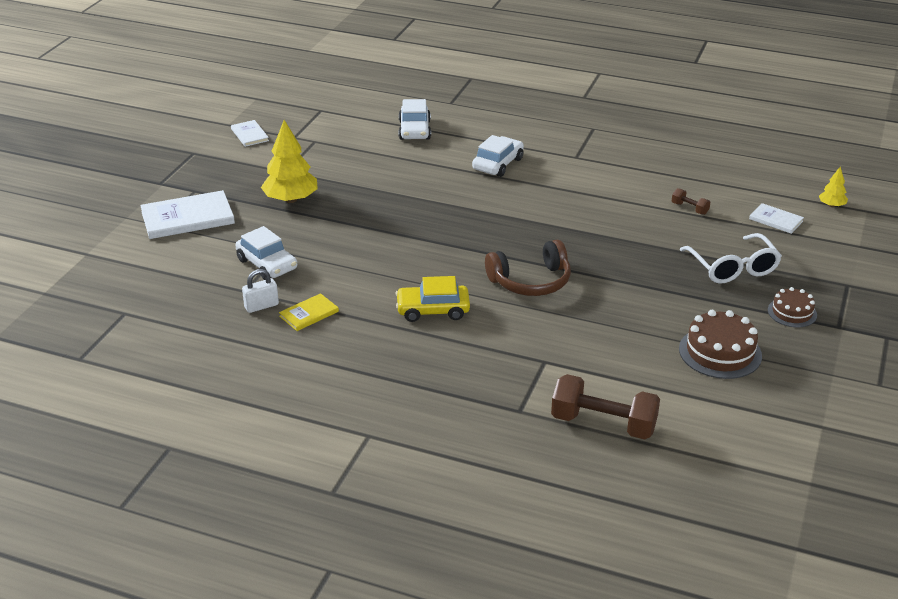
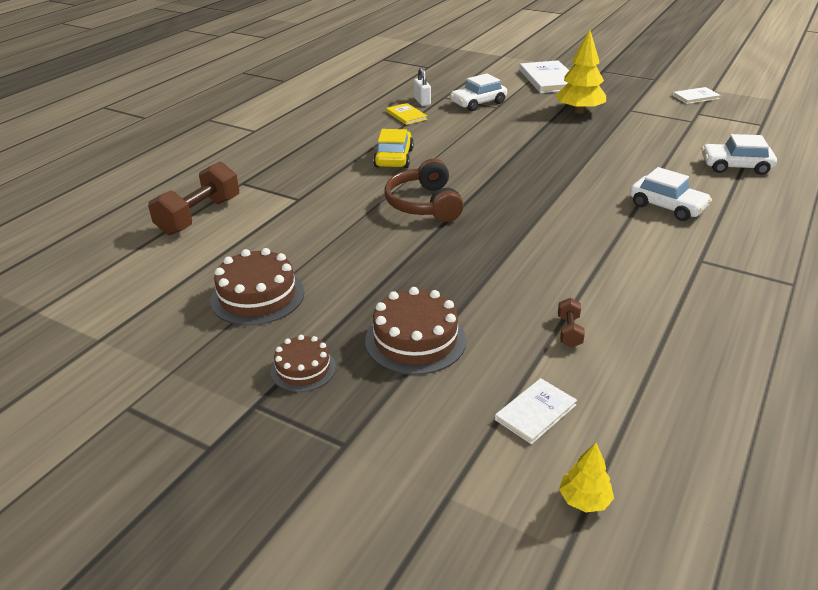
camera: 100 degrees right, 0 degrees up
brown dumbbell [672,188,710,215] -> brown dumbbell turned 45 degrees counterclockwise [558,298,585,347]
white glasses [680,233,782,284] -> brown cake [365,287,466,375]

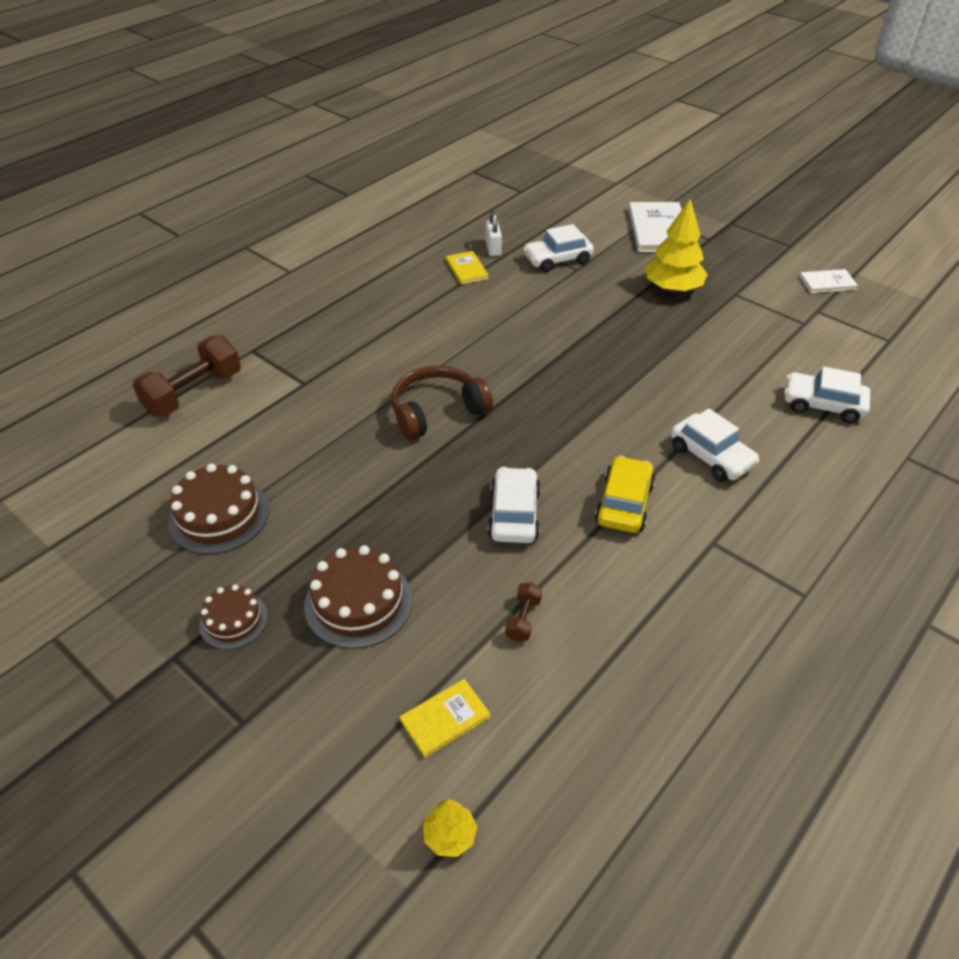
camera: 10 degrees right, 10 degrees up
yellow car [373,129,414,168] -> yellow car moved to [595,456,655,533]
brown headphones [385,158,464,222] -> brown headphones turned 60 degrees clockwise [391,365,493,440]
white book [495,378,577,444] -> yellow book [400,679,491,758]
none -> white car [488,467,541,543]

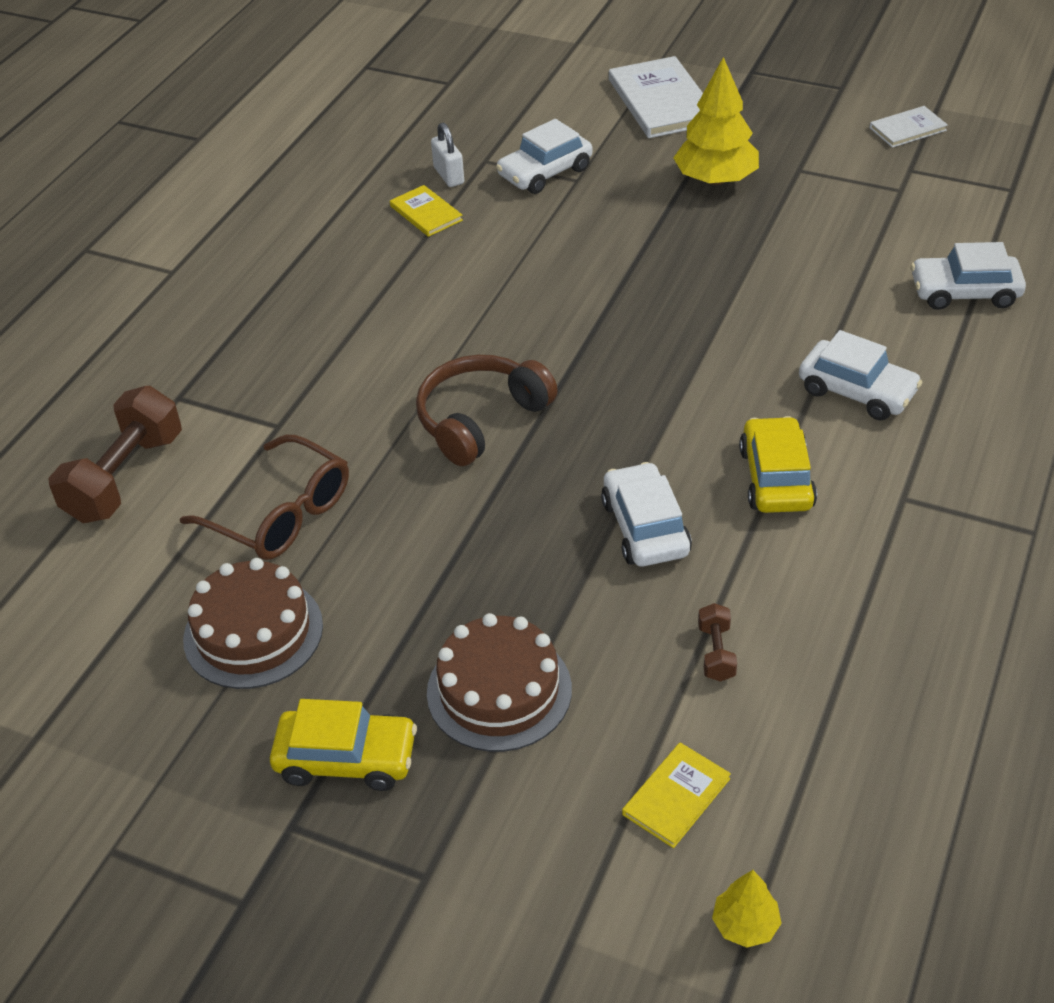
camera: 15 degrees left, 0 degrees up
brown cake [199,584,268,649] -> yellow car [270,699,417,791]
none -> brown glasses [180,435,349,560]

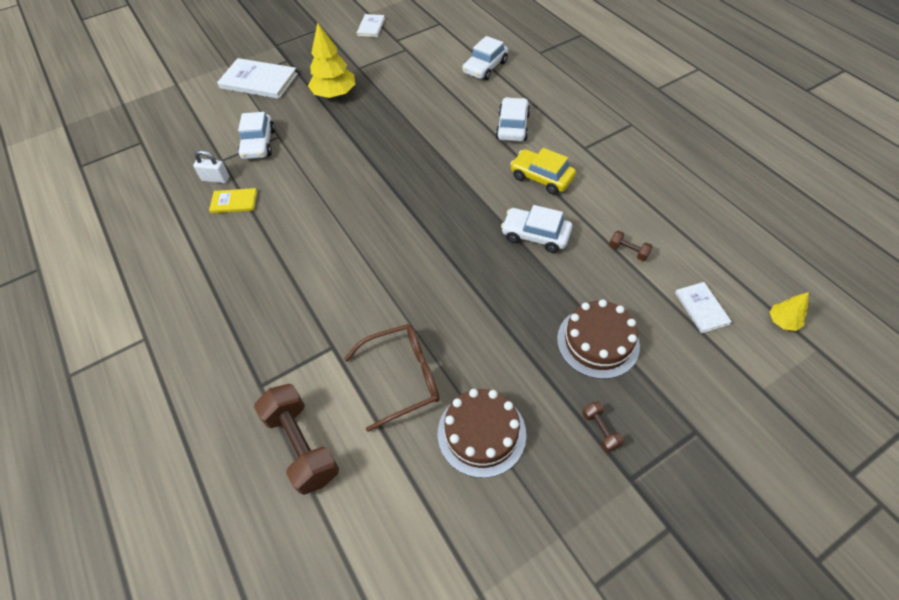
camera: 55 degrees left, 10 degrees up
yellow car [270,699,417,791] -> brown dumbbell [582,401,624,452]
brown headphones [416,355,558,466] -> none
yellow book [622,742,731,848] -> white book [675,282,732,333]
white car [799,330,922,420] -> white car turned 60 degrees counterclockwise [496,97,530,141]

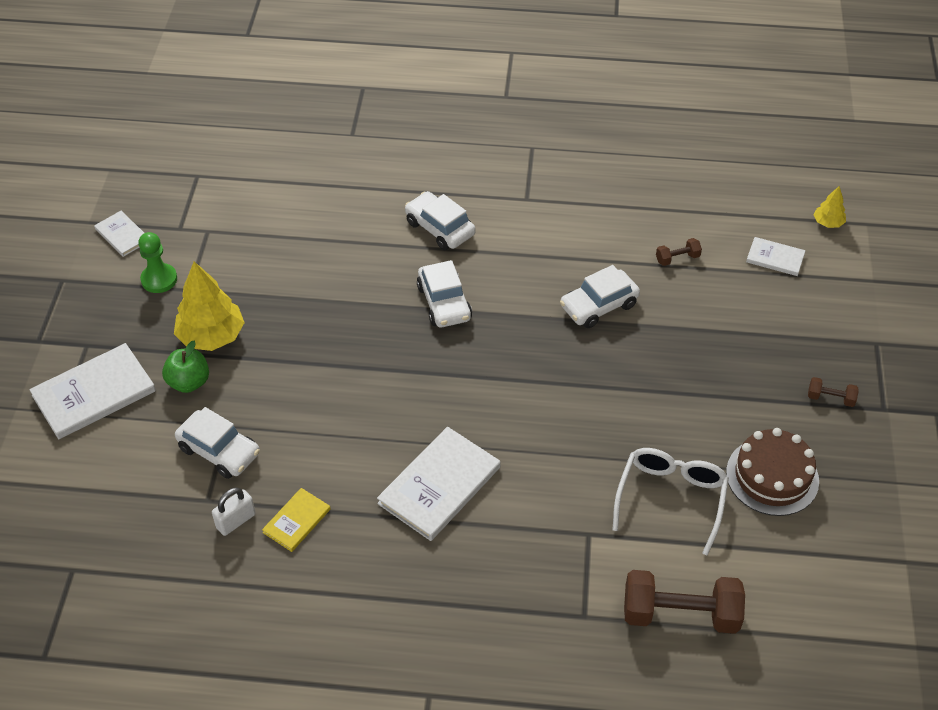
camera: 55 degrees left, 5 degrees down
brown glasses [344,324,439,432] -> white glasses [612,448,729,556]
white car [462,36,508,80] -> white car moved to [417,260,472,327]
yellow car [510,148,576,195] -> none
brown cake [557,299,640,379] -> none
none -> green pawn [138,232,177,293]
none -> green apple [162,341,209,393]
none -> white book [377,427,501,541]

